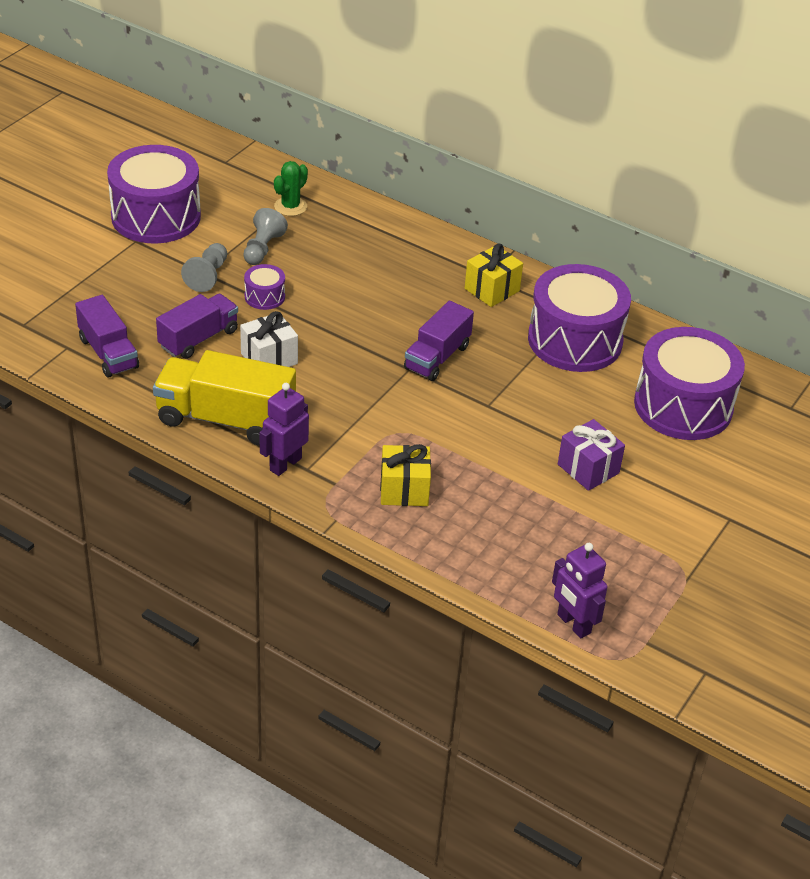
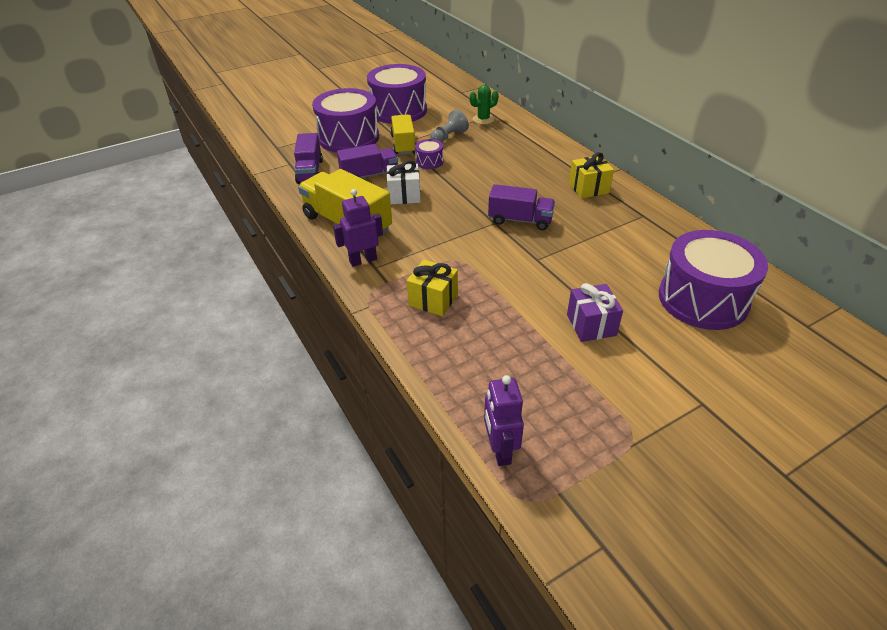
camera: 30 degrees right, 0 degrees up
grey pawn [181,243,227,292] -> yellow truck [390,114,416,155]
purple truck [404,301,474,381] -> purple truck turned 135 degrees counterclockwise [488,184,555,230]
purple drum [528,264,631,372] -> purple drum moved to [312,88,379,153]

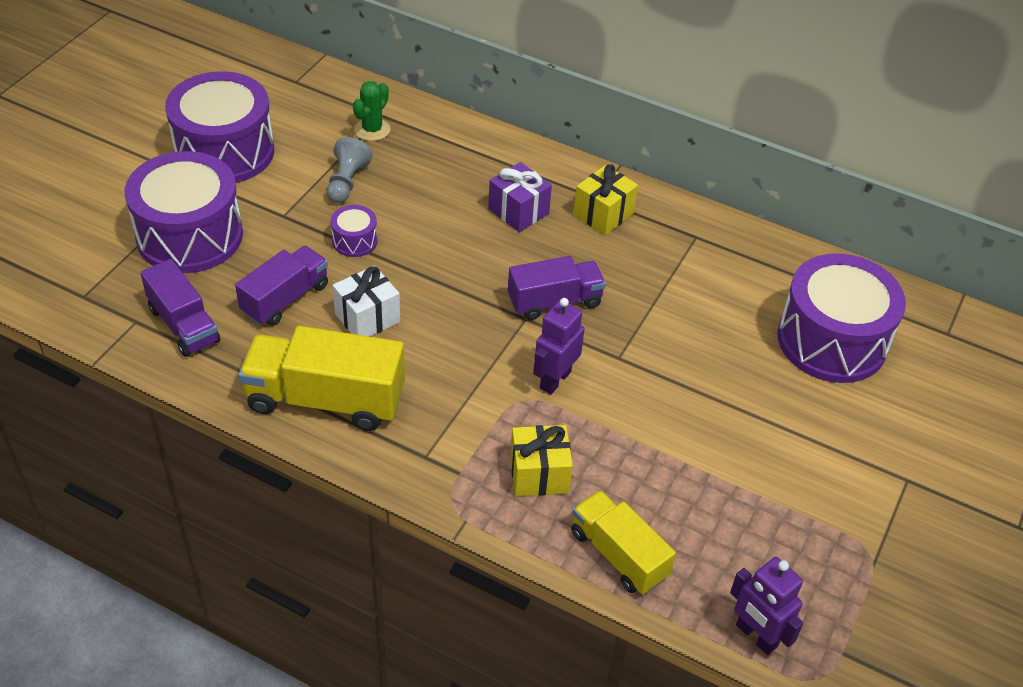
camera: 35 degrees left, 5 degrees up
purple robot [333,189,383,267] -> purple robot moved to [533,298,585,394]
yellow truck [390,114,416,155] -> yellow truck moved to [571,490,676,594]
purple gift [567,283,623,342] -> purple gift moved to [488,162,552,232]

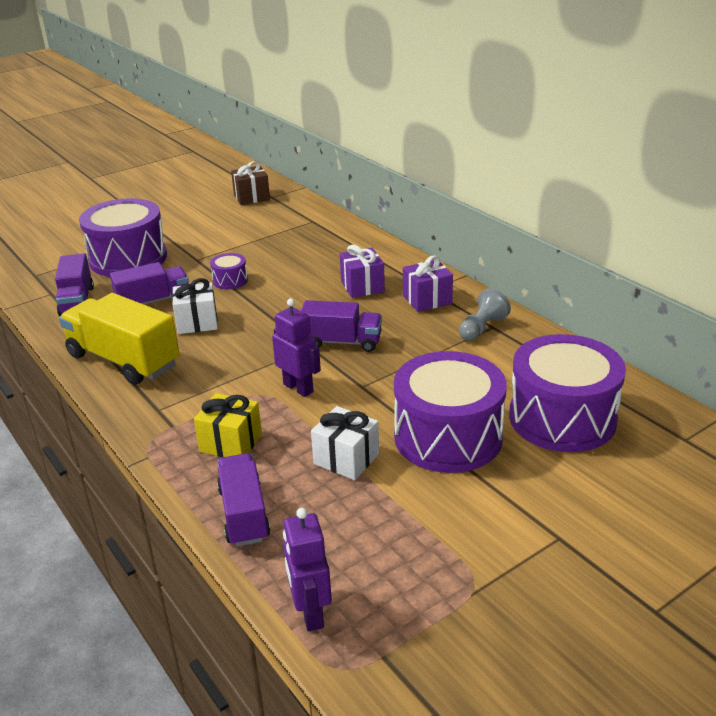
camera: 30 degrees right, 15 degrees down
purple drum [165,71,274,183] -> purple drum moved to [394,351,507,473]
grey pawn [326,137,372,203] -> grey pawn moved to [459,288,511,341]
green cactus [353,81,391,141] -> none
purple robot [533,298,585,394] -> purple robot turned 75 degrees clockwise [272,298,321,397]
yellow truck [571,490,676,594] -> purple truck [217,453,270,547]
yellow gift [573,164,638,235] -> purple gift [403,255,453,312]
none -> brown gift [231,161,270,205]
none -> white gift [311,406,379,480]

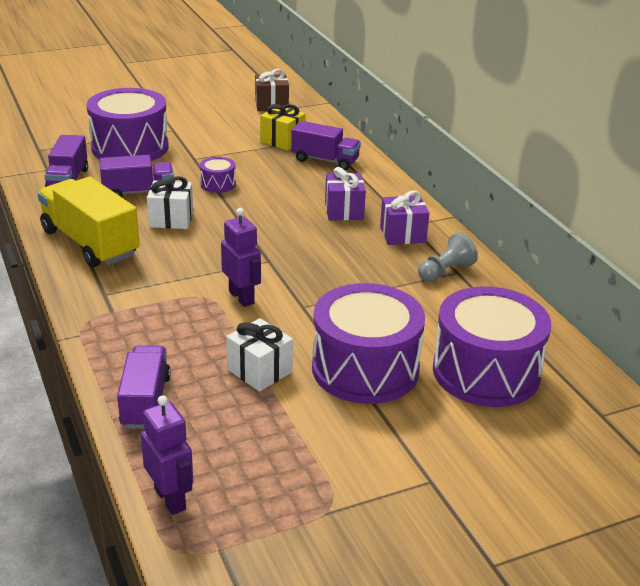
camera: 10 degrees right, 0 degrees up
yellow gift [194,393,262,457] -> yellow gift moved to [260,104,306,151]
purple robot [283,508,332,631] -> purple robot turned 150 degrees clockwise [141,395,193,515]
purple truck [301,300,382,352] -> purple truck moved to [291,121,361,170]

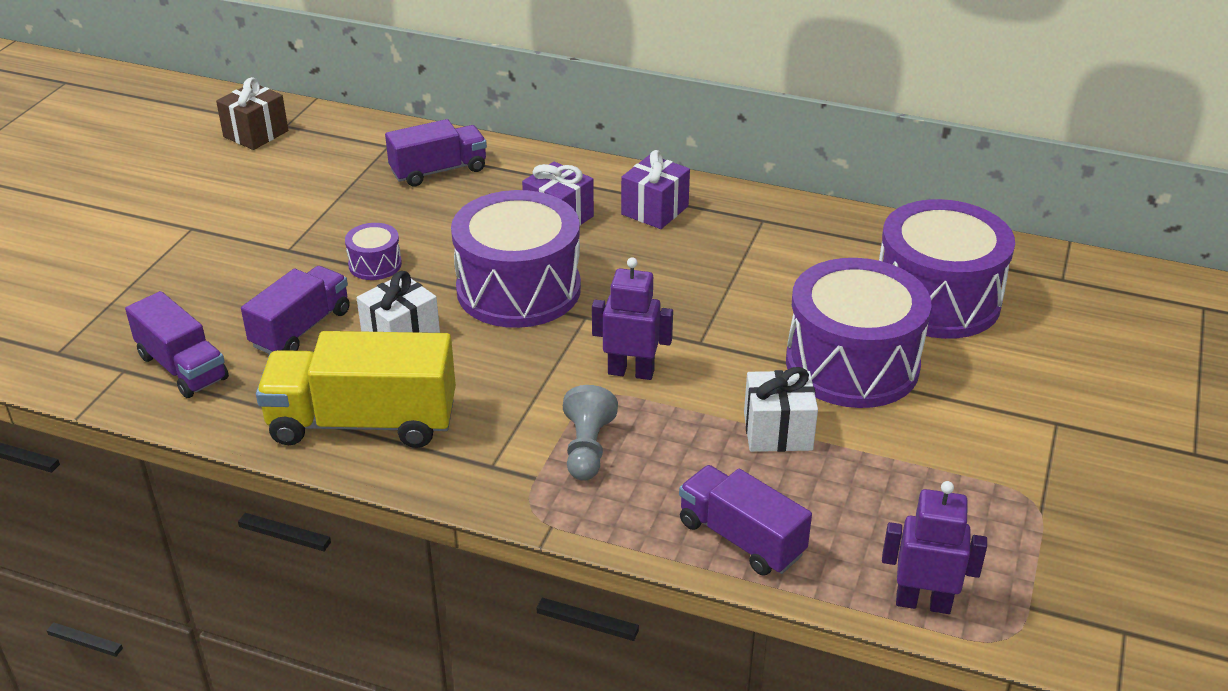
camera: 45 degrees left, 5 degrees up
purple drum [87,88,169,161] -> purple drum moved to [451,190,581,328]
yellow gift [260,104,306,151] -> none
grey pawn [418,232,478,282] -> grey pawn moved to [563,385,618,481]

